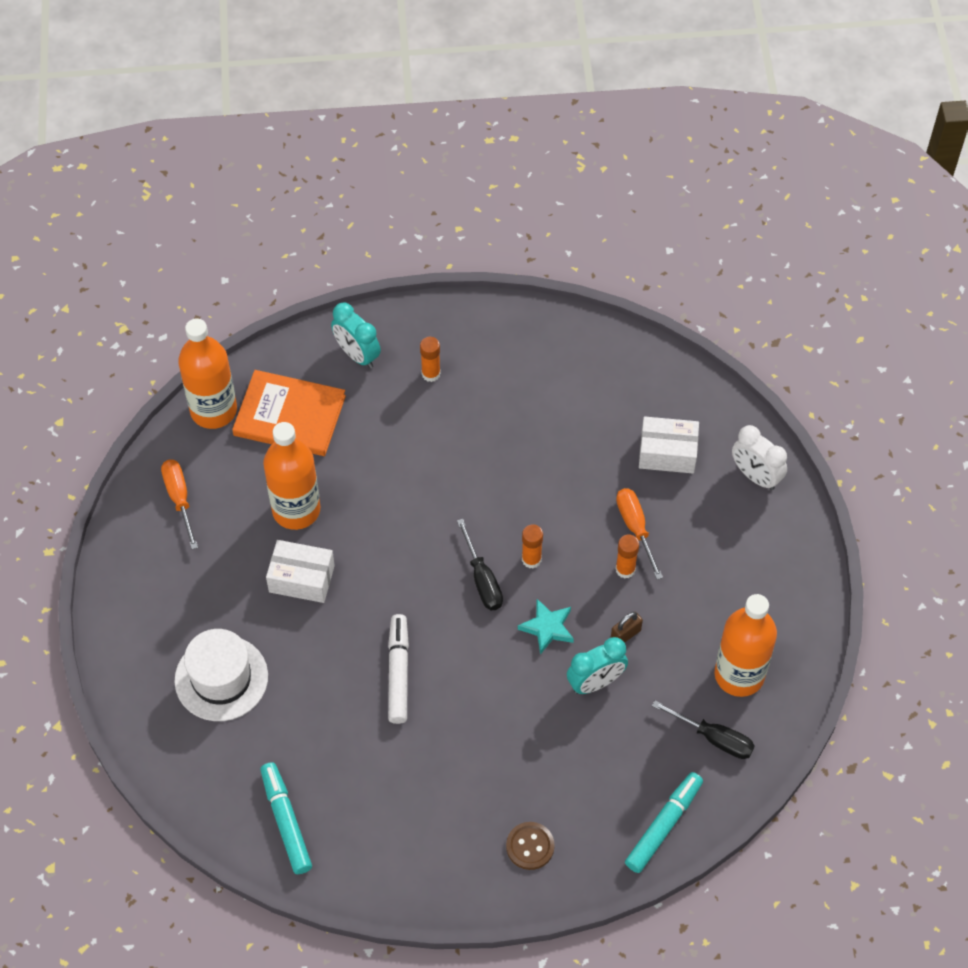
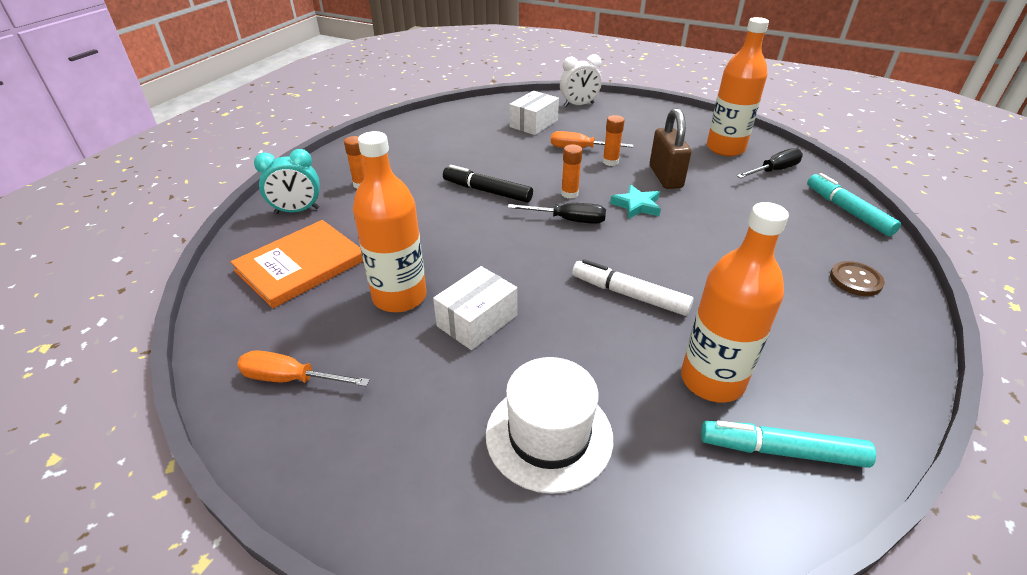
camera: 60 degrees left, 20 degrees down
orange bottle [178,318,237,429] -> orange bottle moved to [681,202,789,403]
turquoise clock [567,637,628,694] -> none
brown padlock [611,612,643,643] -> brown padlock [650,108,691,189], size x1.94
none -> black marker [443,165,533,203]

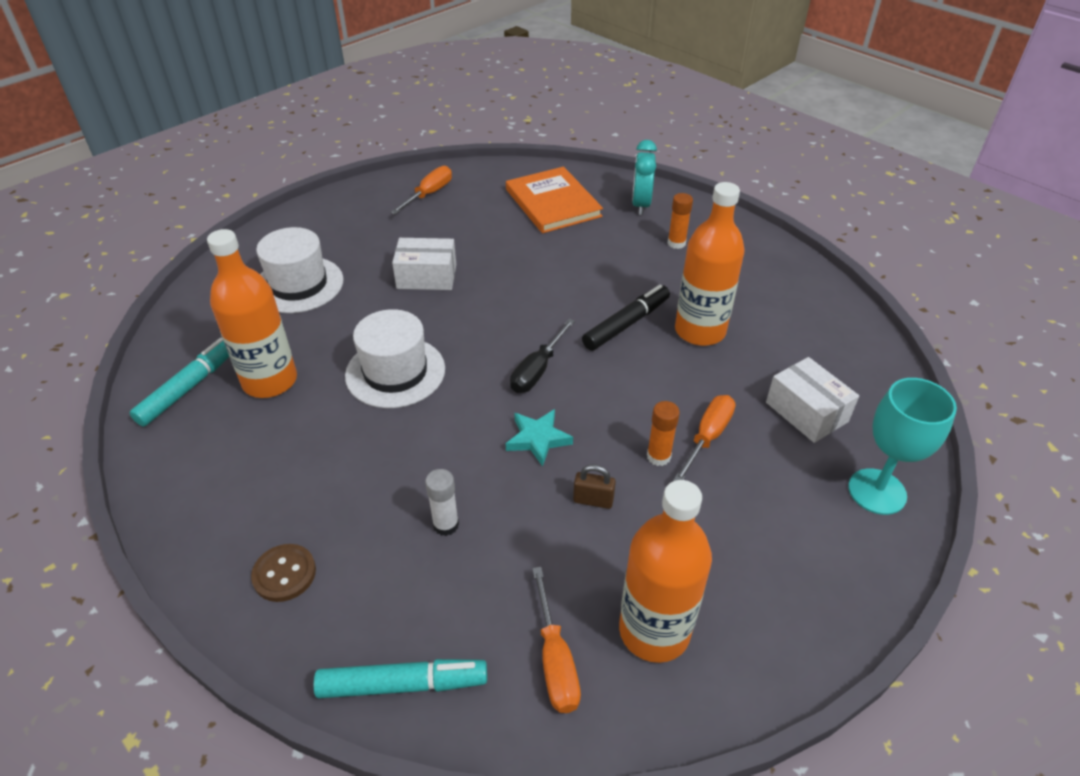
camera: 110 degrees right, 5 degrees up
orange bottle [353,131,426,313] -> orange bottle moved to [675,182,745,346]
white box [433,266,517,350] -> white box turned 60 degrees counterclockwise [392,238,456,290]
white clock [560,54,602,107] -> turquoise goblet [848,378,957,515]
orange glue stick [561,144,583,199] -> none
white marker [572,259,693,316] -> white hat [345,309,445,408]
brown padlock [650,108,691,189] -> brown padlock [573,464,616,509], size x0.52
black screwdriver [737,148,803,178] -> orange screwdriver [532,567,581,713]
none -> white glue stick [425,469,459,536]

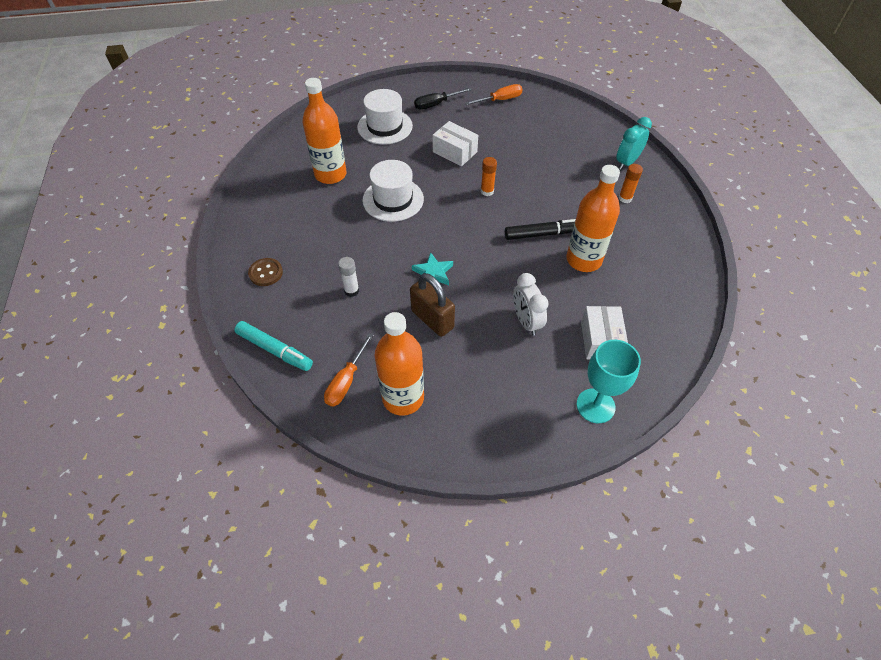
camera: 35 degrees right, 10 degrees up
turquoise marker [130,338,229,427] -> none
orange book [506,167,603,233] -> none
black screwdriver [510,319,575,393] -> black screwdriver moved to [414,88,472,110]
brown padlock [573,464,616,509] -> brown padlock [410,273,455,337], size x1.94
orange glue stick [647,401,680,466] -> orange glue stick moved to [481,157,497,196]
orange screwdriver [673,395,735,481] -> white clock [513,273,548,336]

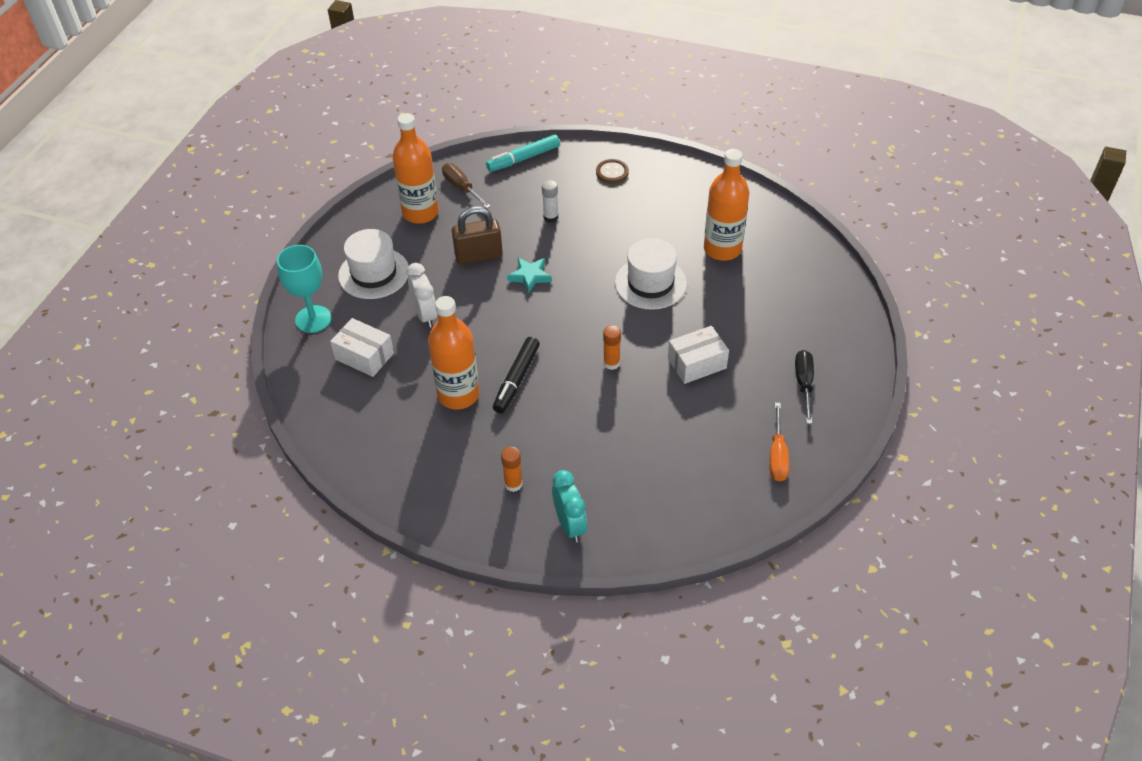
camera: 120 degrees right, 5 degrees down
orange screwdriver [324,333,374,406] -> brown screwdriver [442,163,491,209]
white hat [357,89,413,145] -> white hat moved to [338,229,409,299]
white clock [513,273,548,336] -> white clock turned 60 degrees clockwise [407,263,437,328]

